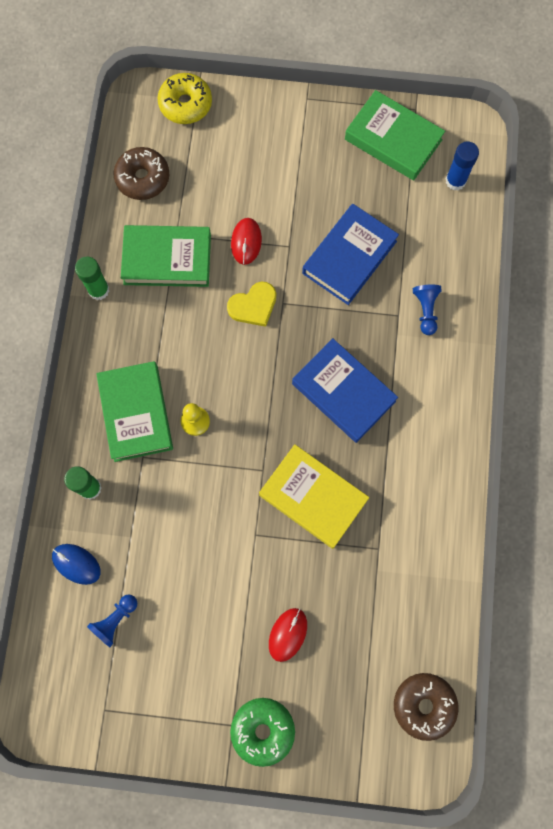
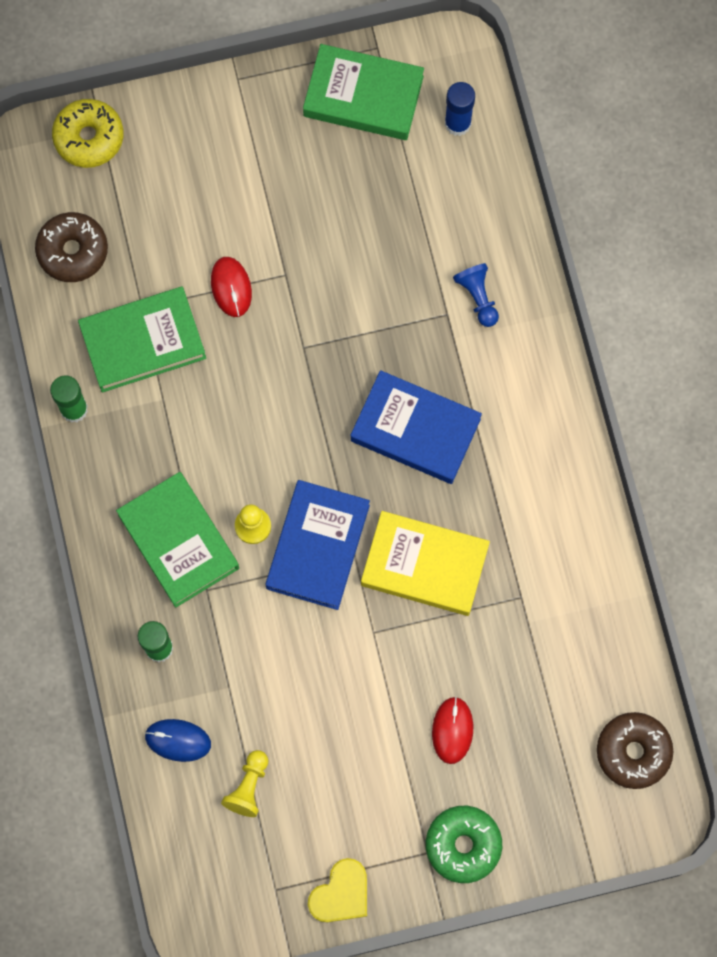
camera: 20 degrees left, 0 degrees up
blue pawn [87,594,137,648] -> yellow pawn [221,750,268,817]
yellow heart [227,282,276,327] -> yellow heart moved to [308,858,367,922]
blue book [302,204,399,305] -> blue book moved to [265,480,370,610]

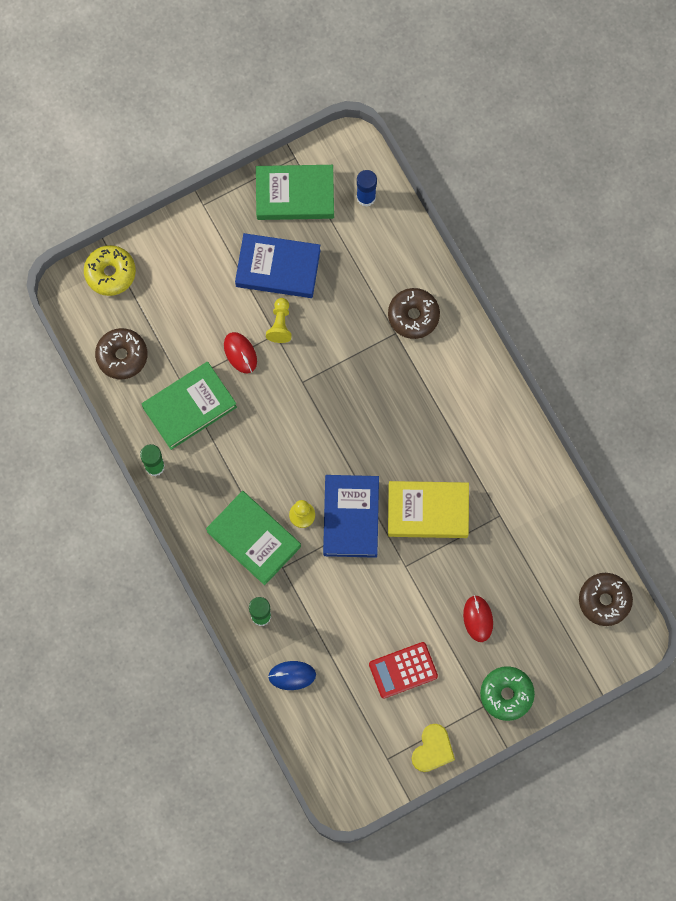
camera: 15 degrees left, 0 degrees up
yellow pawn [221,750,268,817] -> yellow pawn moved to [266,298,292,343]
blue book [351,370,482,484] -> blue book moved to [235,233,321,298]
blue pawn [453,263,499,327] -> brown donut [388,288,440,339]
none -> red calculator [369,642,438,699]

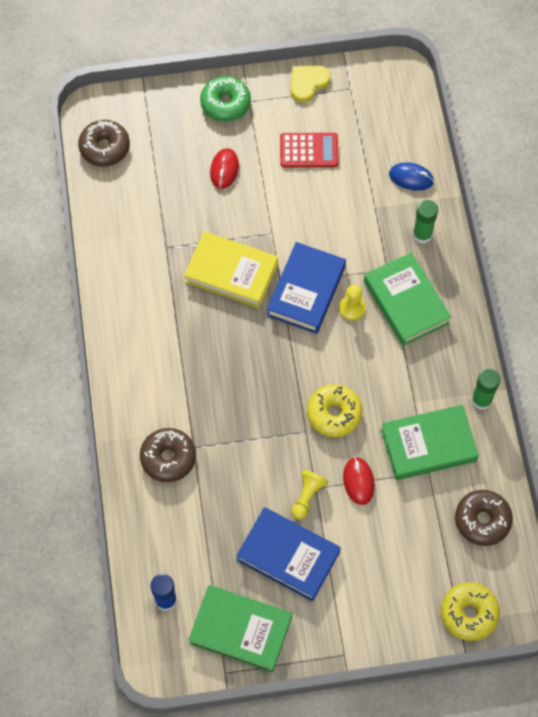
camera: 160 degrees left, 10 degrees down
none -> yellow donut [307,384,363,437]

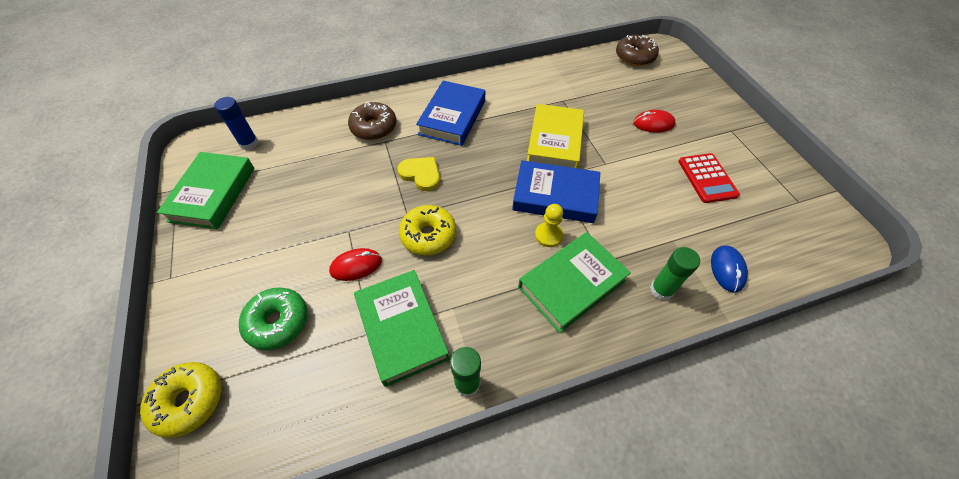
camera: 80 degrees right, 10 degrees down
green donut [200,76,251,122] -> green donut moved to [239,287,308,351]
blue book [236,507,341,601] -> blue book moved to [416,81,485,146]
yellow heart [291,65,331,102] -> yellow heart moved to [397,157,440,191]
yellow pawn [291,470,328,520] -> none
brown donut [455,490,513,546] -> none

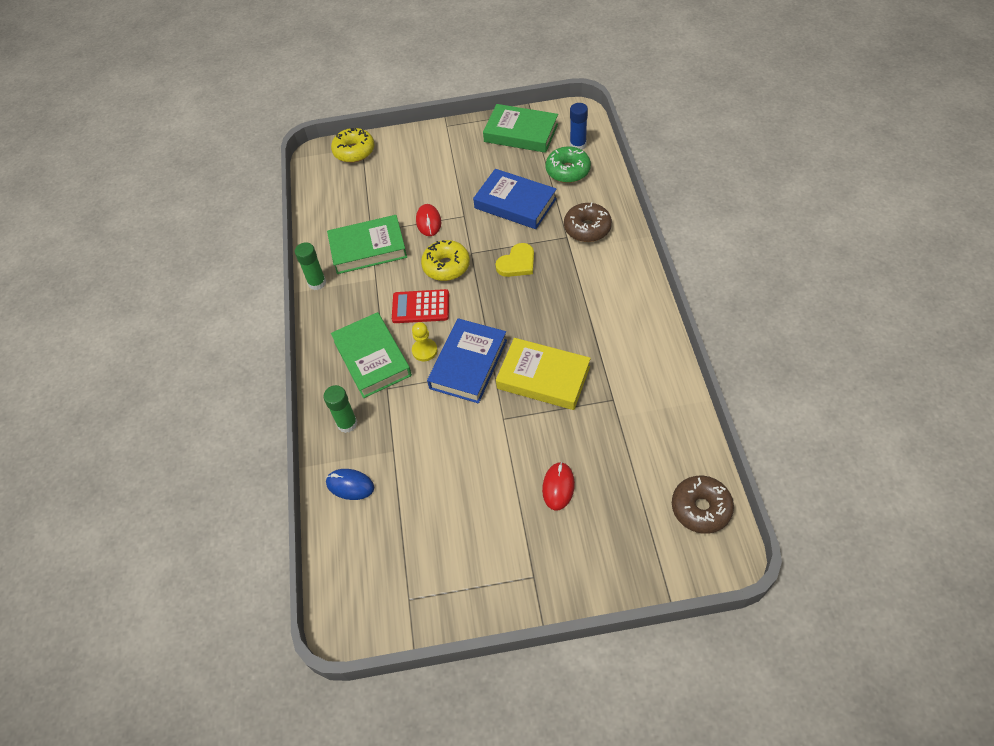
camera: 105 degrees right, 0 degrees up
green donut [239,287,308,351] -> green donut moved to [546,146,591,183]
blue book [416,81,485,146] -> blue book moved to [473,169,557,229]
red calculator [678,153,740,203] -> red calculator moved to [392,289,449,323]

